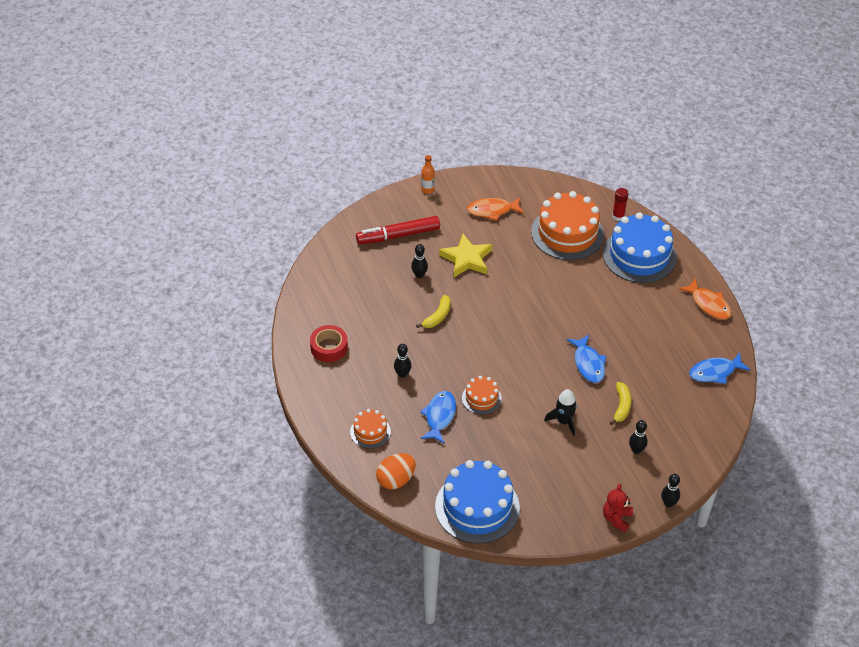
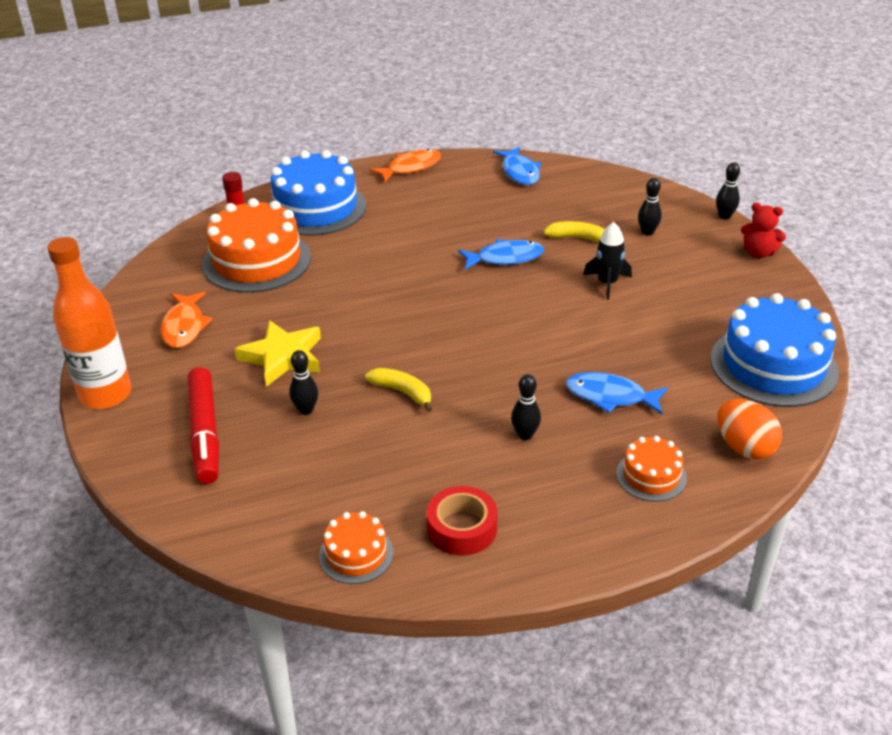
camera: 85 degrees left, 10 degrees down
orange bottle [421,155,435,194] -> orange bottle [47,237,132,409], size x2.24
orange cake [462,376,502,415] -> orange cake moved to [319,511,393,584]

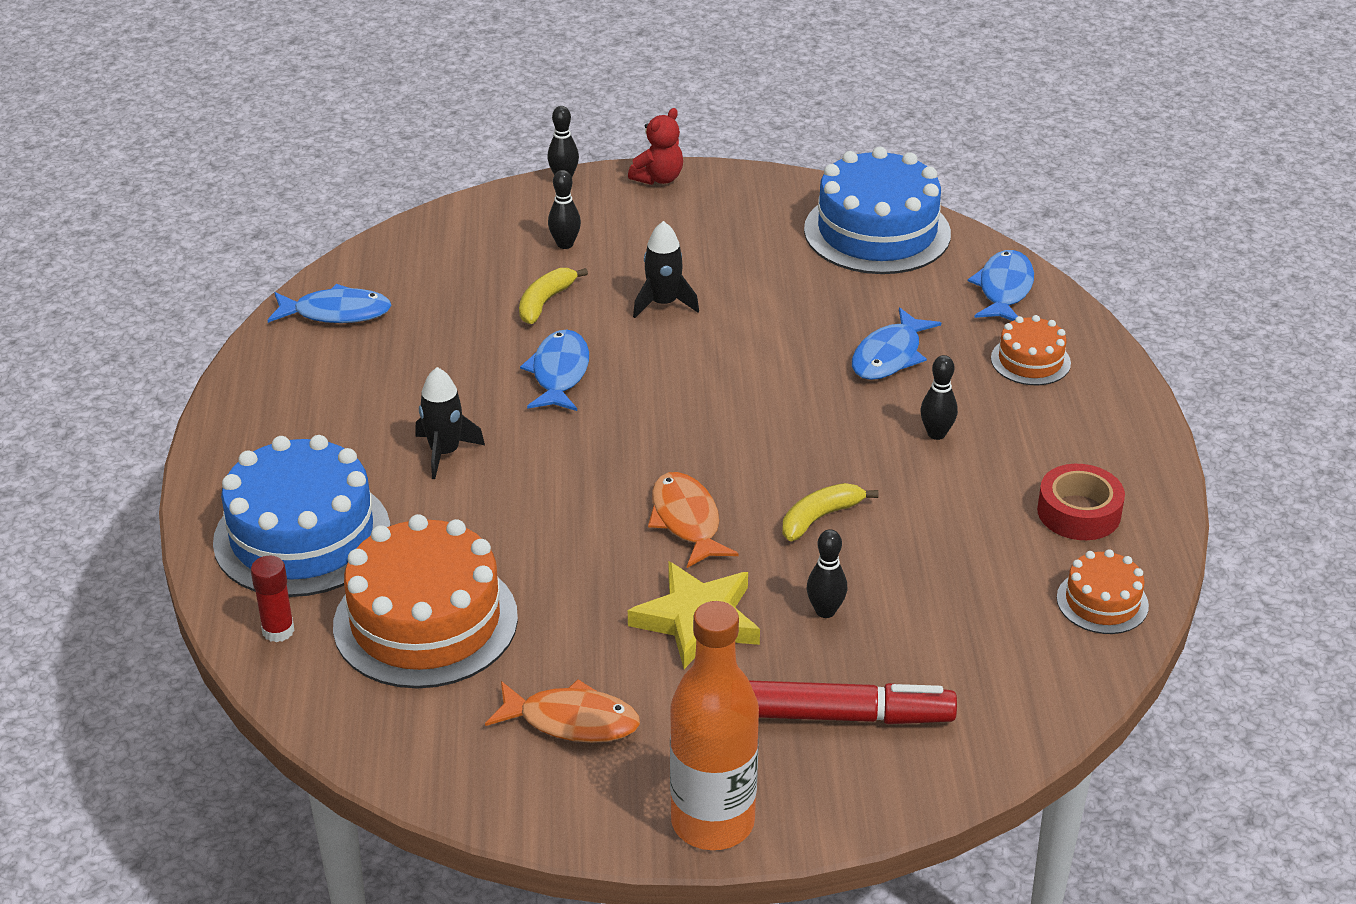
camera: 75 degrees left, 0 degrees up
orange fish [369,149,441,182] -> orange fish moved to [648,472,739,568]
orange egg [718,399,782,459] -> blue fish [968,250,1034,321]
none -> black rocket [415,367,485,479]

